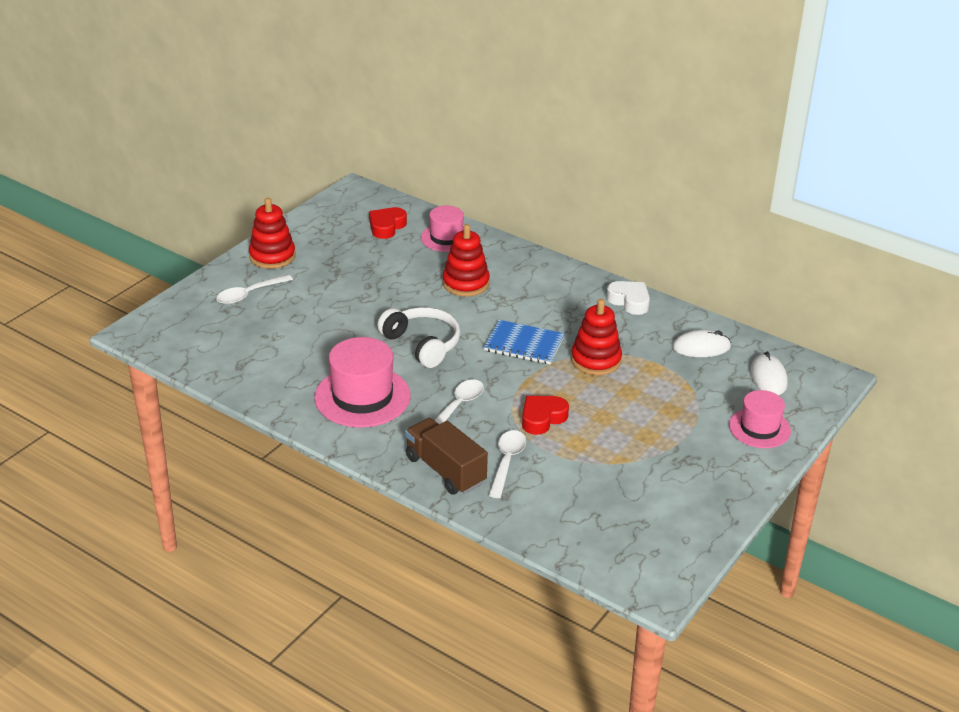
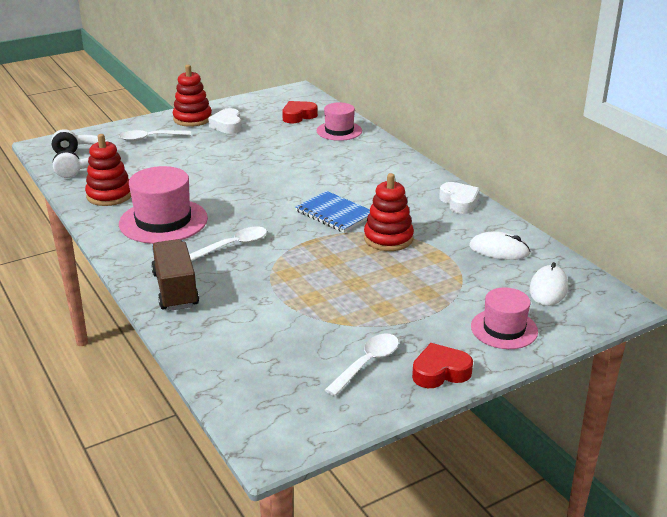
camera: 25 degrees right, 5 degrees down
white headphones [377,307,460,368] -> white headphones moved to [51,129,108,178]
red stacking toy [443,224,490,296] -> red stacking toy moved to [85,134,131,206]
white spoon [488,430,526,498] -> white spoon moved to [325,334,399,396]
red heart [522,396,569,435] -> red heart moved to [412,343,473,388]
none -> white heart [208,108,242,134]

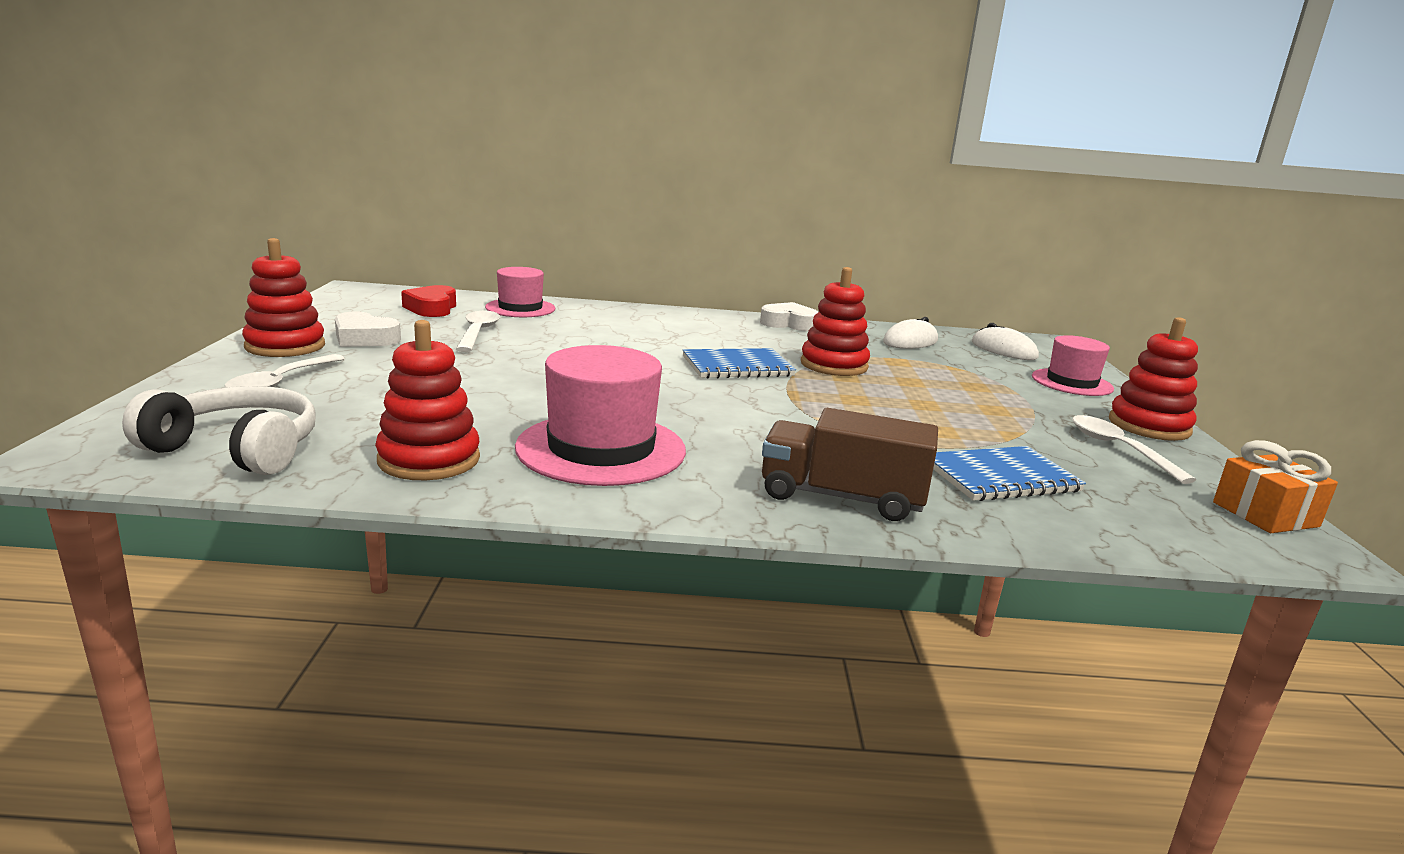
camera: 60 degrees left, 10 degrees down
white spoon [189,227,267,261] -> white spoon moved to [456,311,500,352]
red heart [412,343,473,388] -> red stacking toy [1109,317,1198,441]
none -> blue notebook [933,446,1086,501]
none -> orange gift [1213,440,1338,533]

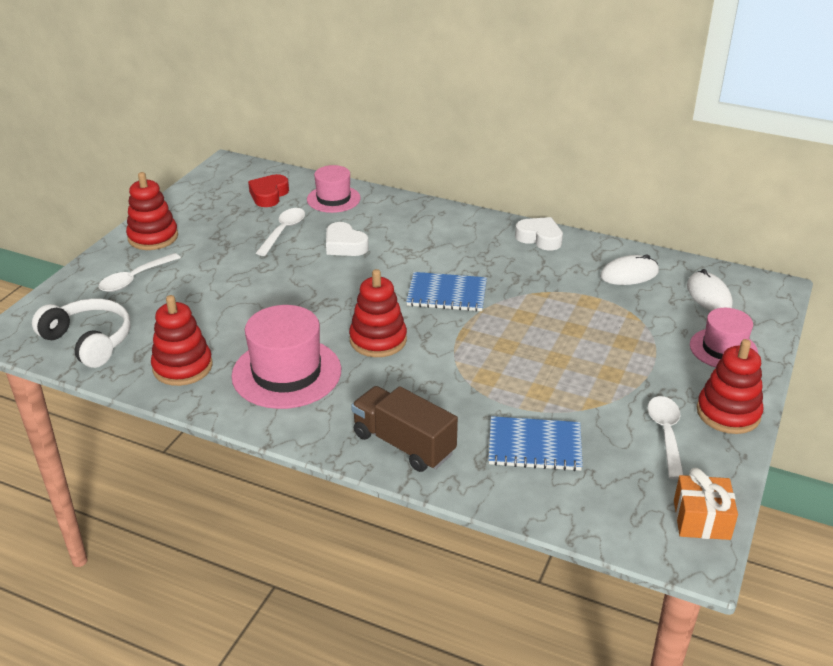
camera: 25 degrees right, 15 degrees up
white heart [335,312,401,347] -> white heart moved to [326,222,369,256]
red stacking toy [801,267,870,376] -> red stacking toy moved to [349,269,407,357]

